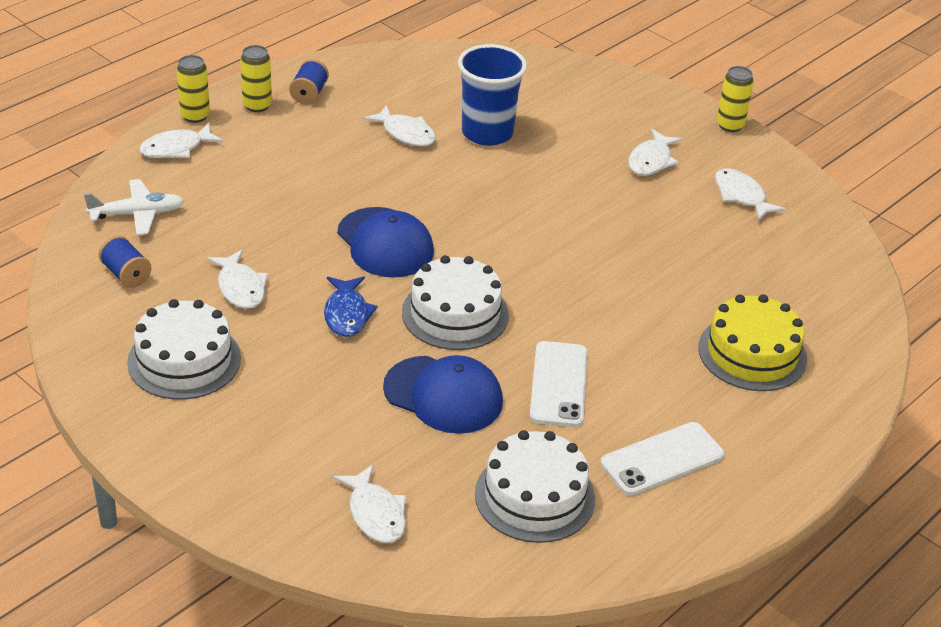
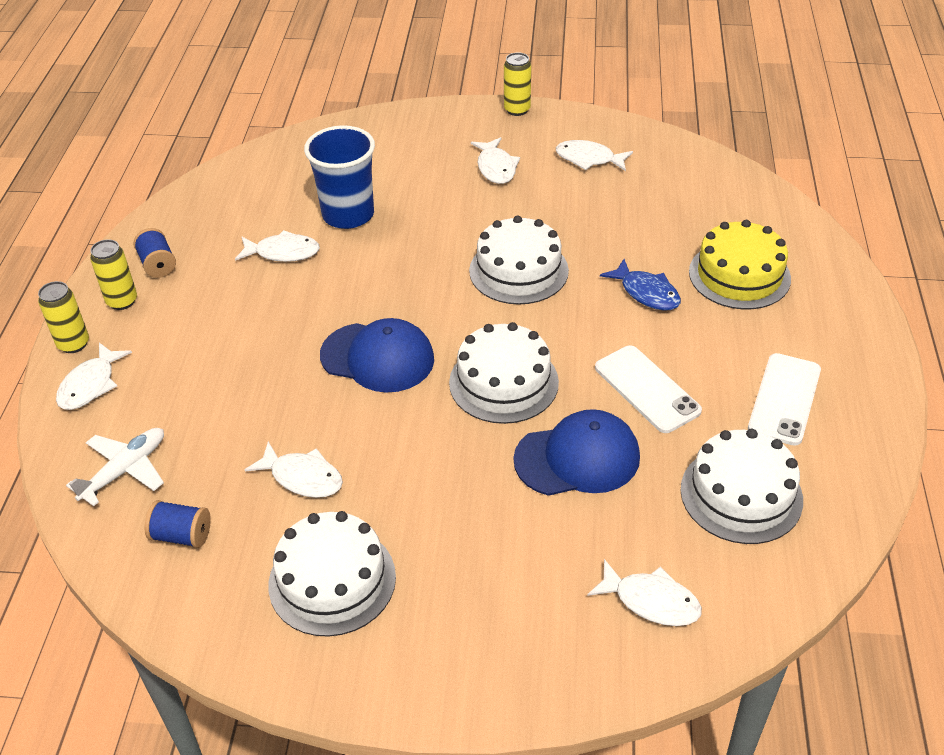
camera: 35 degrees left, 5 degrees up
blue fish [324,276,378,337] -> blue fish moved to [600,259,681,311]
none -> white cake [469,215,569,304]

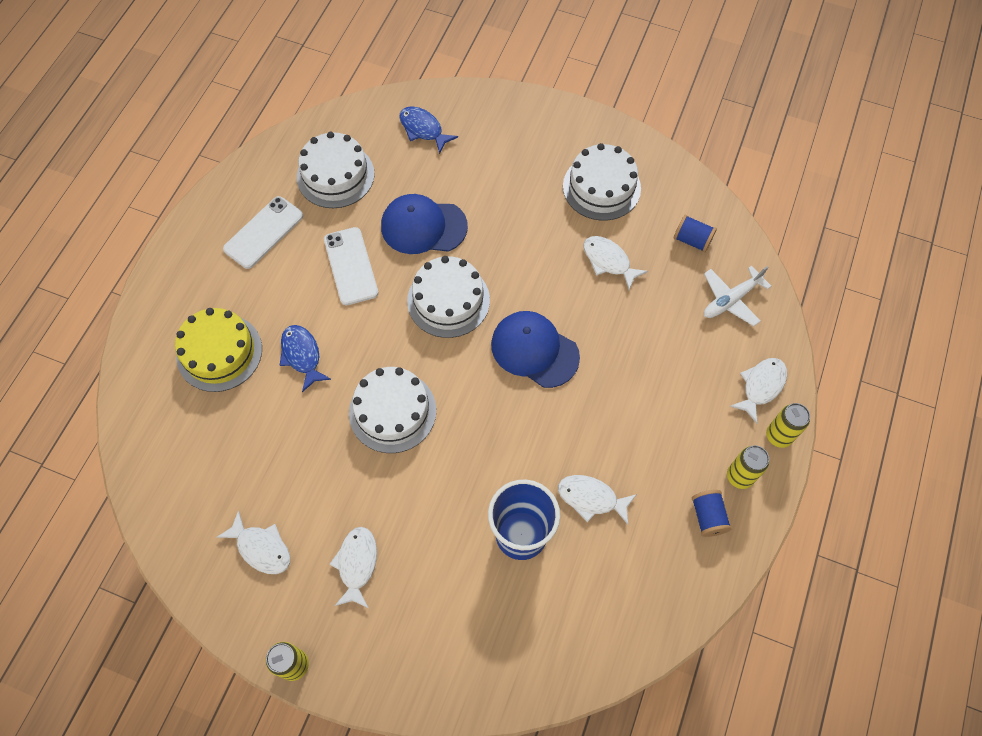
camera: 165 degrees left, 20 degrees up
white fish [587,559,702,626] -> blue fish [399,106,458,154]

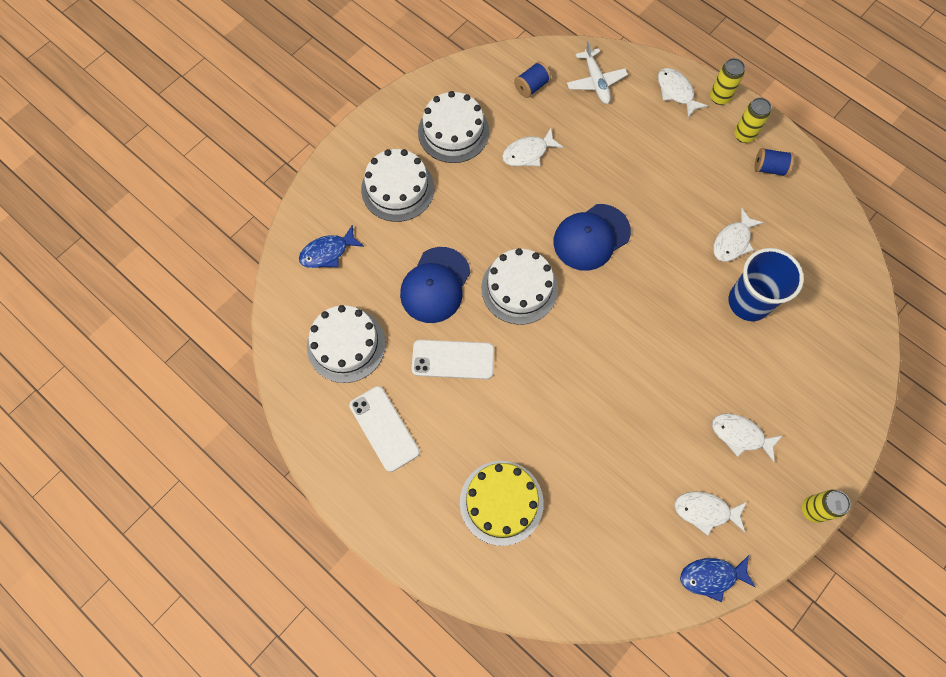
camera: 70 degrees left, 5 degrees up
white fish [217,510,290,574] -> white fish turned 135 degrees counterclockwise [674,491,747,536]
blue fish [280,325,331,392] -> blue fish moved to [680,555,756,602]
white cake [349,367,436,453] -> white cake moved to [361,149,434,222]

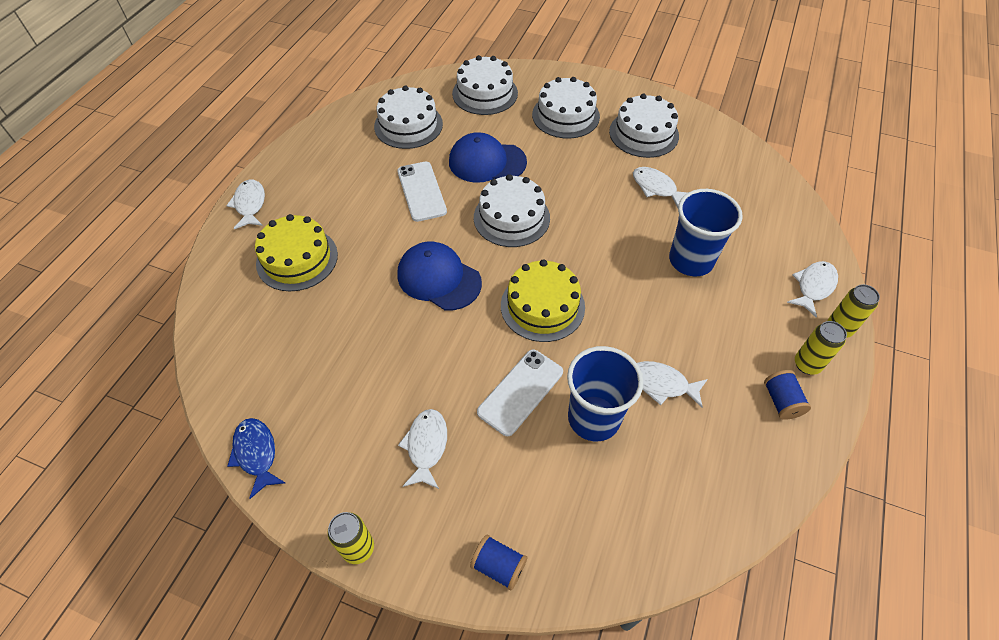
camera: 70 degrees right, 15 degrees down
blue fish [299,225,364,268] -> white cake [452,55,518,115]
white phone [349,386,420,472] -> white phone moved to [477,349,563,436]
blue spool [514,61,551,98] -> blue spool moved to [470,534,527,590]
blue cap [554,204,631,271] -> blue cap moved to [397,241,482,311]
white plane [567,40,628,104] -> none
white fish [674,491,747,536] -> white fish moved to [226,179,265,229]
none -> yellow cake [501,259,585,342]
none -> blue cup [669,189,743,277]

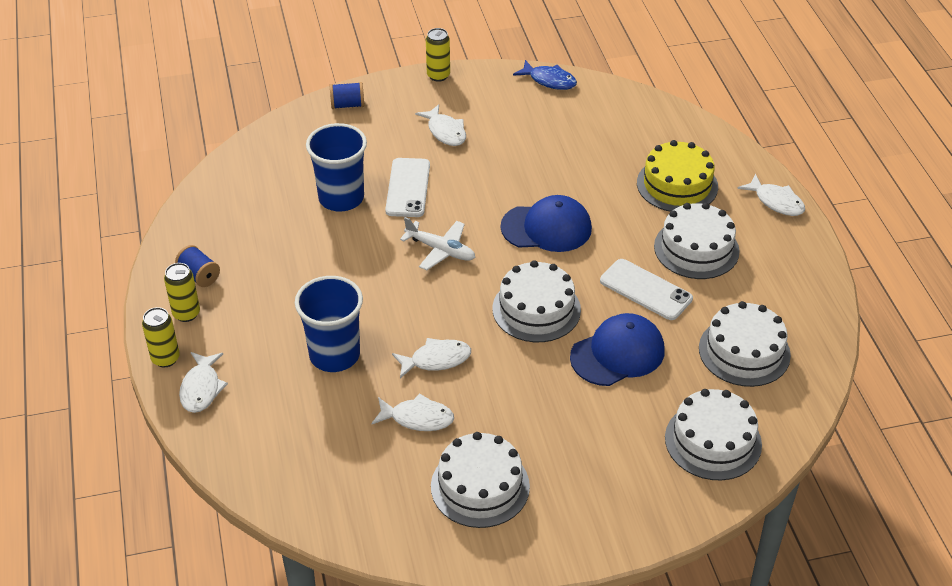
camera: 145 degrees right, 10 degrees down
yellow cake [501,259,585,342] -> white plane [400,217,475,270]
white cake [532,77,600,139] -> white cake moved to [654,203,740,279]
white fish [637,361,708,408] -> white fish moved to [392,338,471,378]

